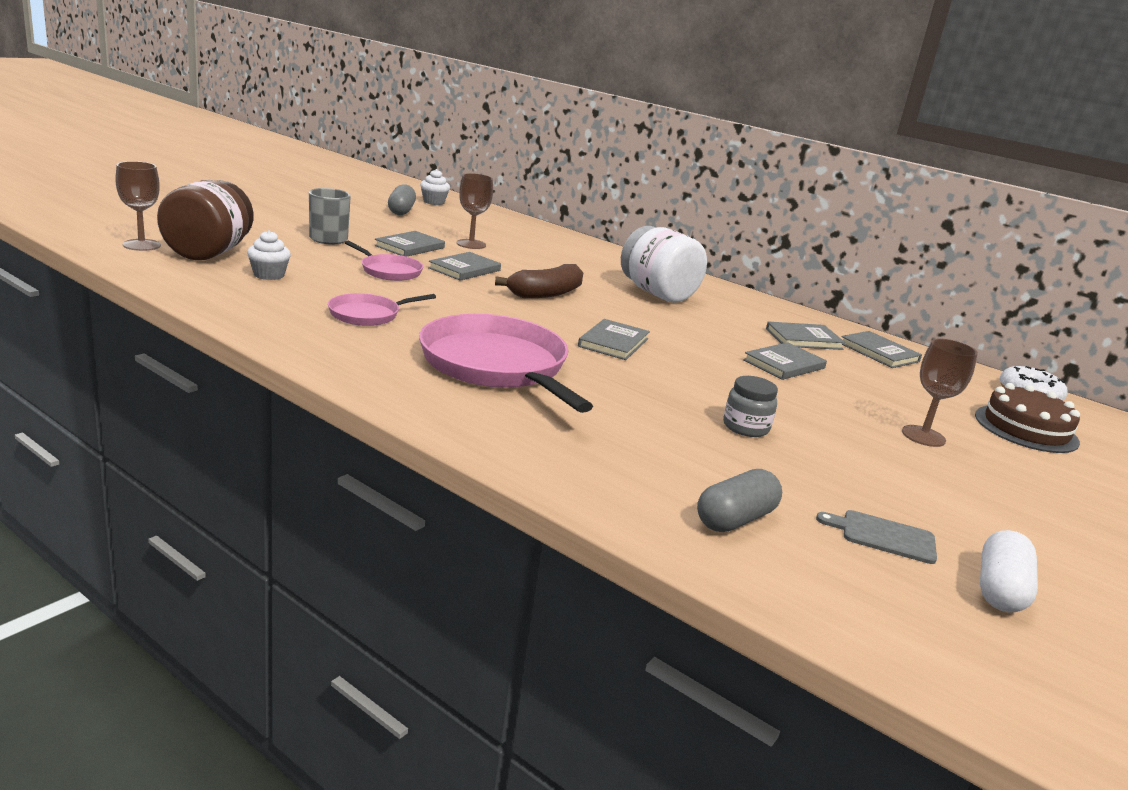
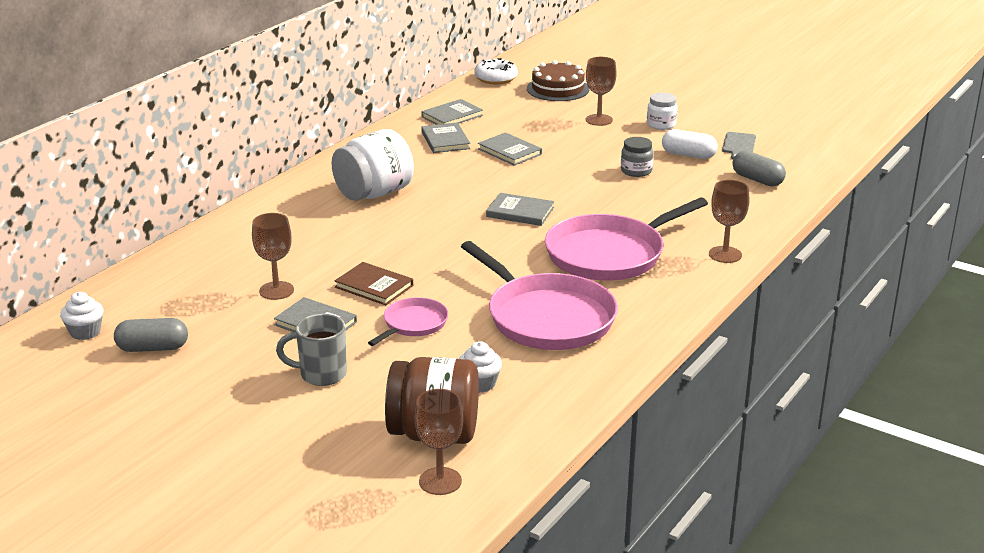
camera: 90 degrees left, 5 degrees up
pink pan [328,293,436,326] -> pink pan [461,241,618,350], size x1.98
grey book [428,252,501,281] -> brown book [334,262,413,305]
brown banana [495,264,583,298] -> none
white capsule [980,530,1038,612] -> white capsule moved to [662,129,718,159]
none -> white jar [647,93,678,130]
none -> brown goblet [709,180,749,263]

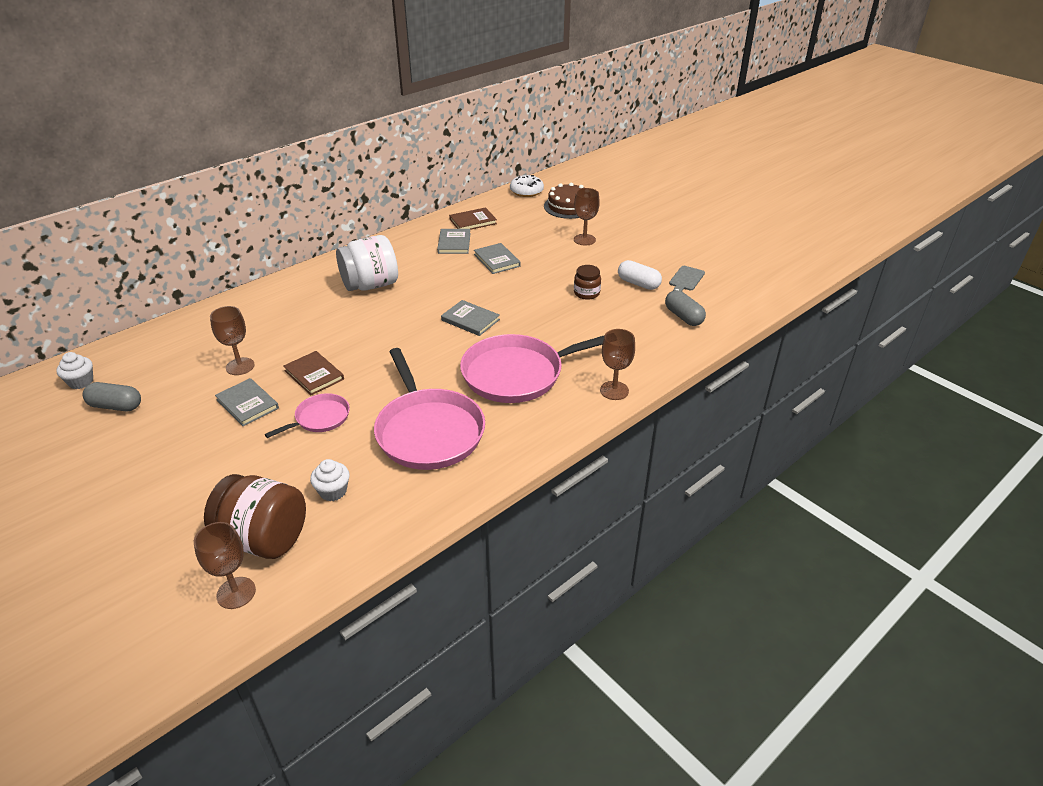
camera: 15 degrees right, 10 degrees up
grey mug [276,314,347,386] -> none
grey book [421,99,483,125] -> brown book [449,207,497,230]
grey jar [621,137,654,177] -> brown jar [574,265,601,300]
white jar [647,93,678,130] -> none

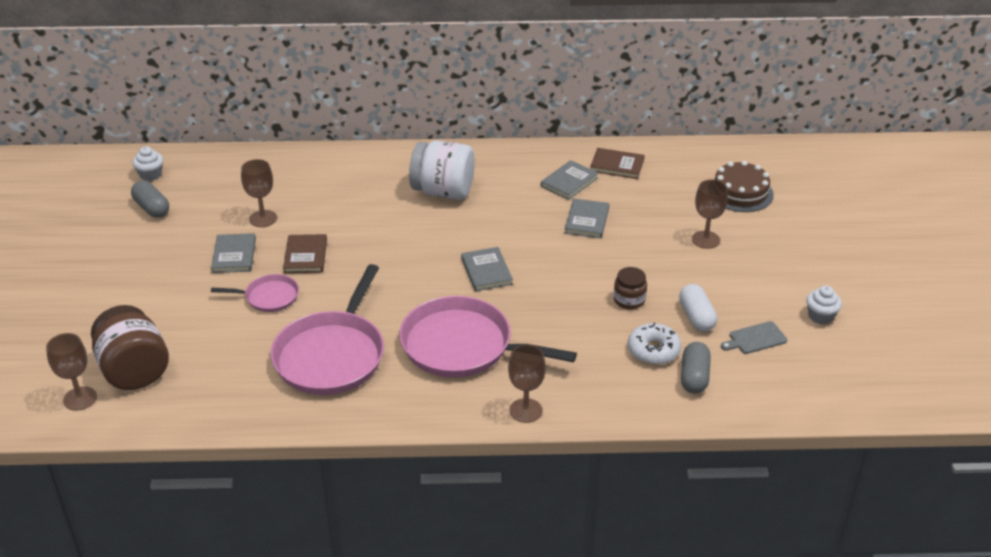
camera: 40 degrees right, 0 degrees up
white cupcake [310,459,350,501] -> white cupcake moved to [806,286,842,325]
white donut [510,175,544,197] -> white donut moved to [628,323,681,365]

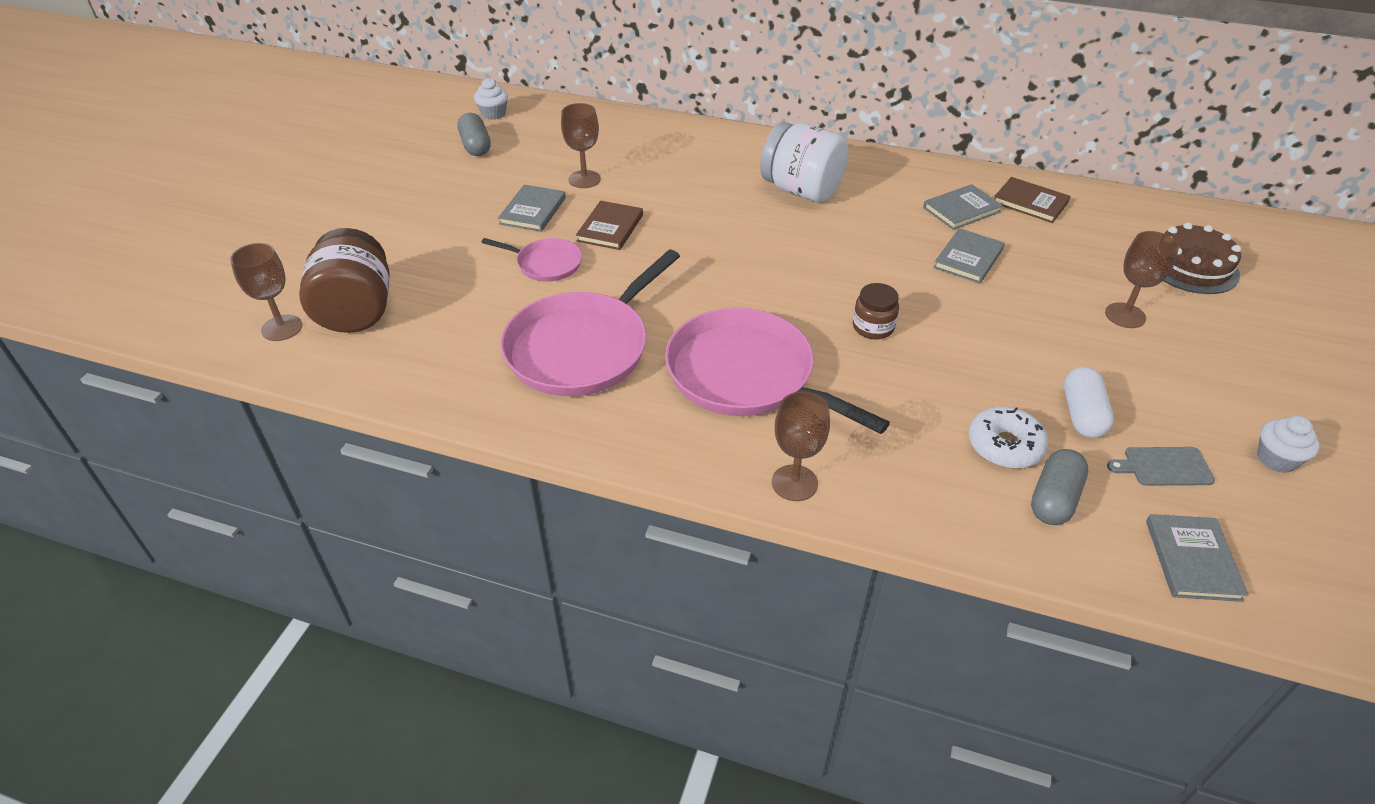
camera: 20 degrees right, 5 degrees up
grey book [461,247,513,291] -> grey book moved to [1146,514,1249,602]
brown jar [614,267,647,309] -> brown jar moved to [853,283,899,339]

